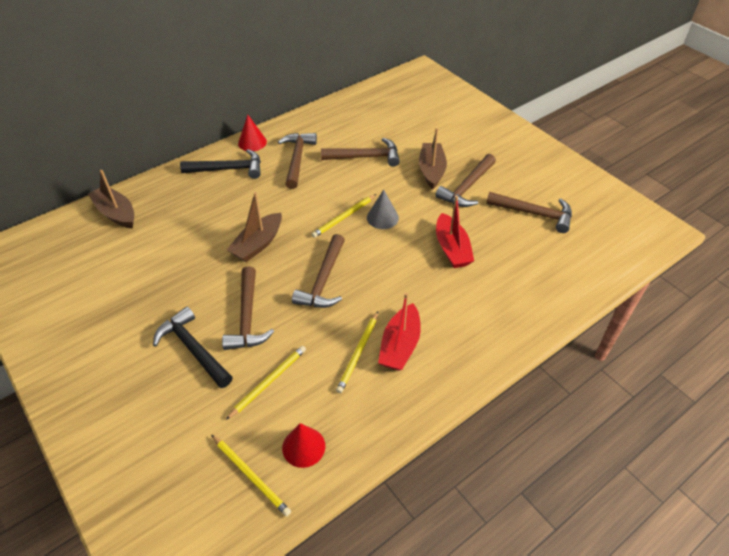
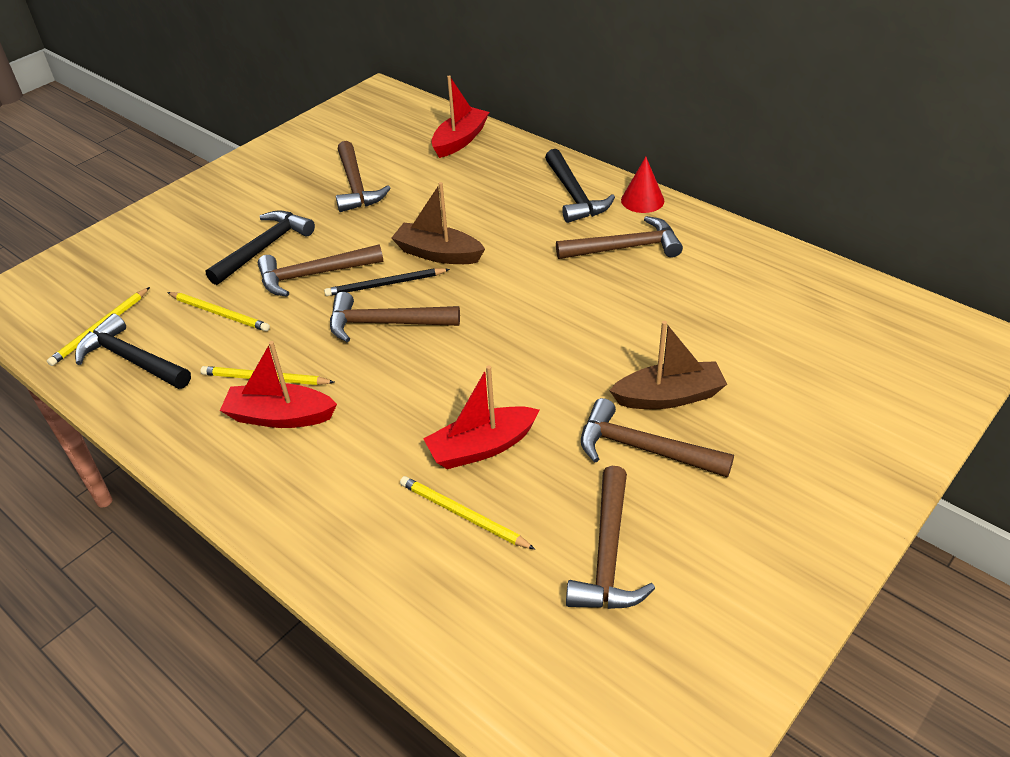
camera: 80 degrees right, 5 degrees down
brown boat [88,170,134,229] -> red boat [431,75,489,158]
red cone [282,423,325,468] -> black hammer [75,313,191,389]
yellow pencil [311,194,376,238] -> yellow pencil moved to [400,476,535,549]
brown hammer [321,138,400,167] -> brown hammer moved to [336,141,390,212]
grey cone [367,189,399,229] -> none
none -> black pencil [324,268,450,296]

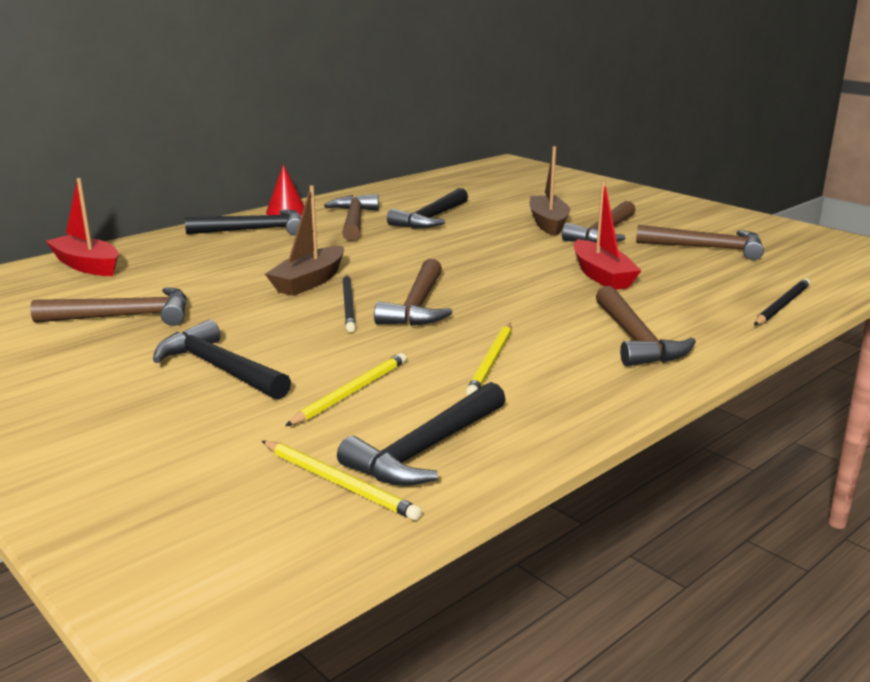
camera: 85 degrees left, 20 degrees down
red boat [220,341,337,428] -> none
brown hammer [258,244,383,297] -> brown hammer moved to [596,286,696,366]
yellow pencil [400,476,535,549] -> none
none -> black hammer [387,188,468,229]
none -> black pencil [754,278,810,325]

